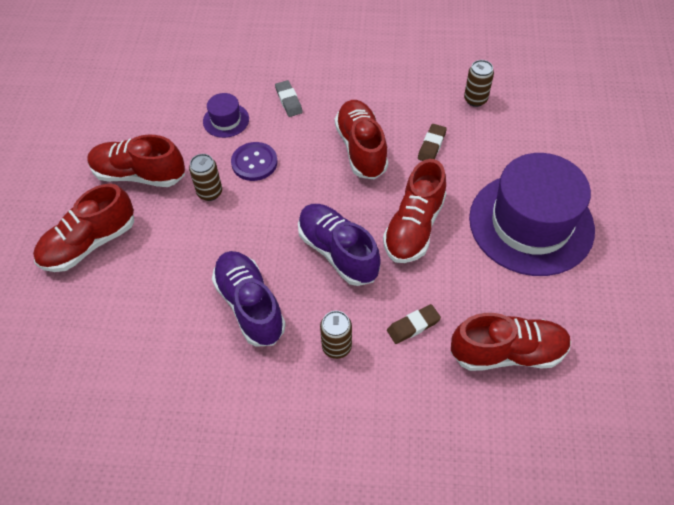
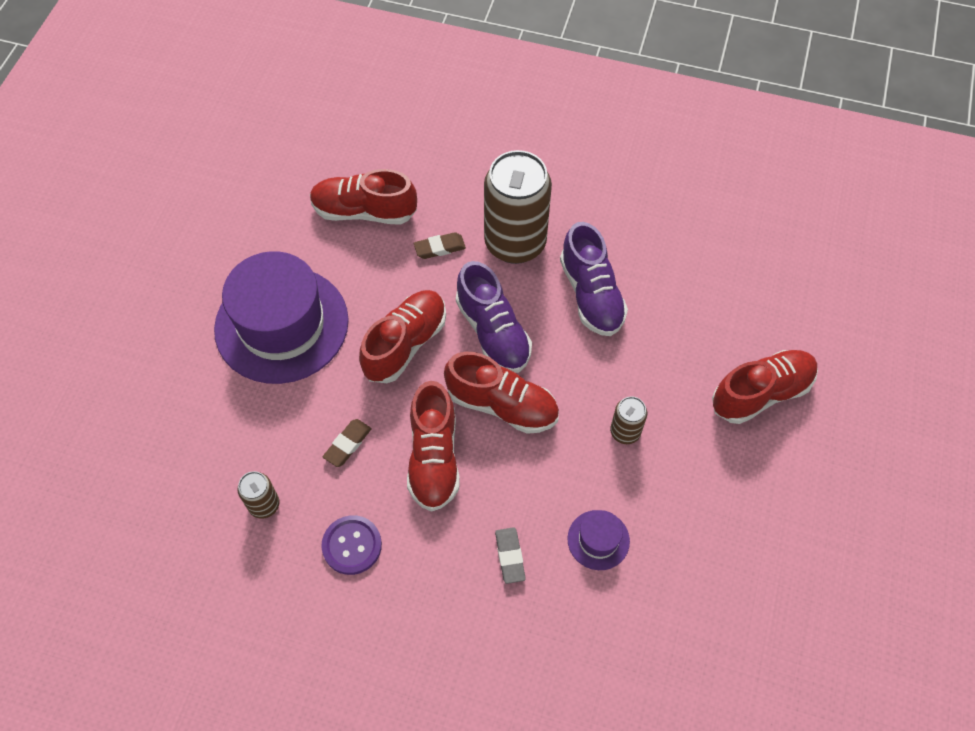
camera: 170 degrees left, 5 degrees up
red shoe [87,134,185,187] -> red shoe moved to [444,352,559,434]
purple button [231,142,278,181] -> purple button moved to [321,515,382,575]
brown can [320,311,352,359] -> brown can [484,150,552,264], size x2.21

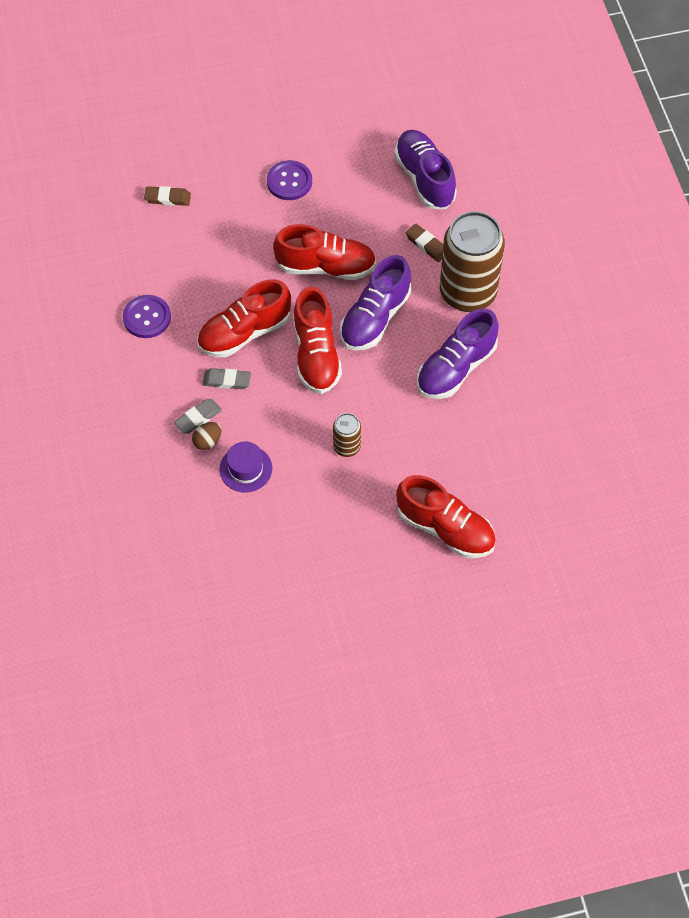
camera: 60 degrees right, 0 degrees up
purple hat [214,251,349,384] -> purple button [267,160,312,200]
brown can [238,471,279,519] -> none
red shoe [310,169,417,225] -> purple shoe [394,130,457,209]
brown eraser [323,419,372,467] -> brown eraser moved to [144,186,191,206]
none -> brown egg [192,422,222,450]
none -> grey eraser [202,368,251,389]

